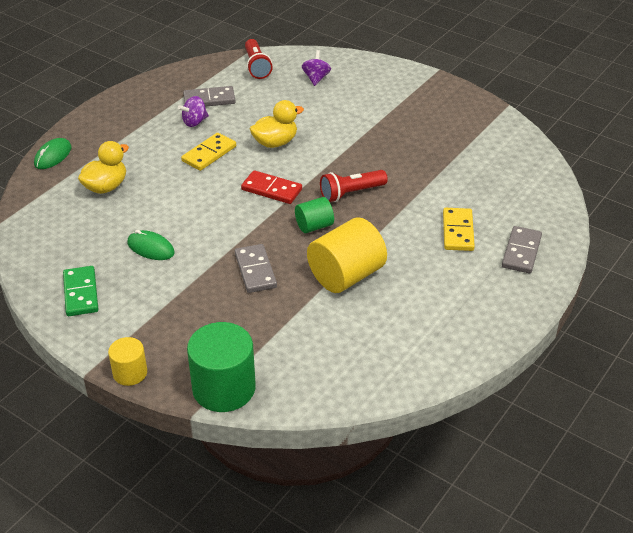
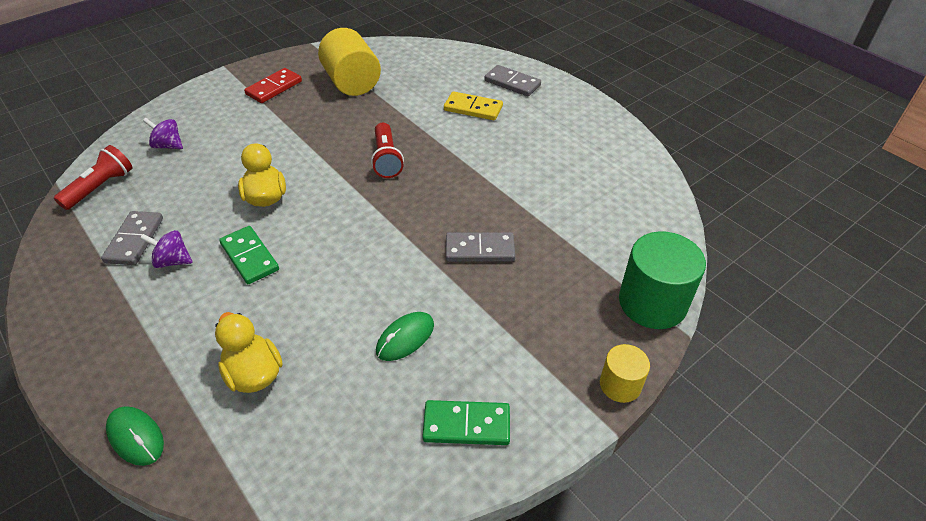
camera: 75 degrees left, 5 degrees up
purple spinning top [178,96,209,127] -> purple spinning top turned 120 degrees clockwise [140,230,193,268]
yellow domino [181,133,236,171] -> green domino [219,226,279,284]
red domino [241,170,302,204] -> red domino moved to [244,68,302,103]
red flashlight [245,39,273,79] -> red flashlight turned 60 degrees counterclockwise [54,145,133,210]
green cylinder [295,197,334,233] -> none
yellow cylinder [307,217,387,293] -> yellow cylinder moved to [318,28,381,96]

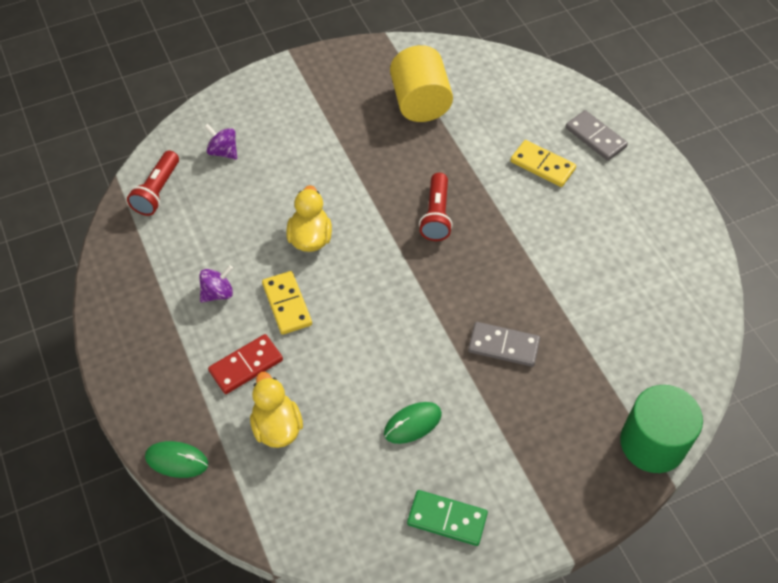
camera: 15 degrees right, 10 degrees up
red flashlight [54,145,133,210] -> red flashlight turned 150 degrees clockwise [127,150,179,216]
grey domino [101,211,163,265] -> none
green mouse [106,406,164,466] -> green mouse turned 45 degrees counterclockwise [145,441,208,478]
purple spinning top [140,230,193,268] -> purple spinning top turned 120 degrees clockwise [199,265,233,303]
green domino [219,226,279,284] -> yellow domino [262,271,312,335]
red domino [244,68,302,103] -> red domino moved to [208,334,283,394]
yellow cylinder [600,344,650,403] -> none

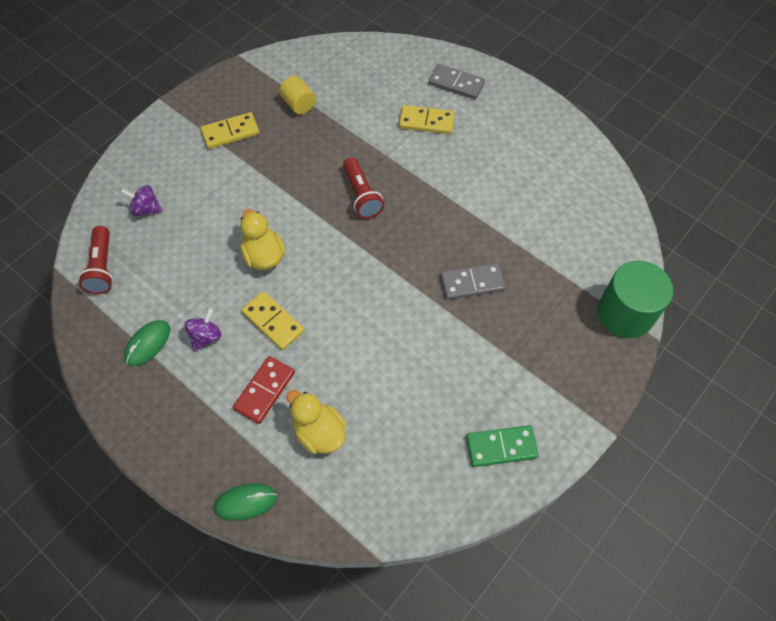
camera: 25 degrees left, 5 degrees up
green mouse [384,402,442,444] -> green mouse moved to [124,320,170,367]
yellow cylinder [390,45,453,122] -> yellow cylinder [279,76,316,114], size x0.55
none -> yellow domino [201,112,259,149]

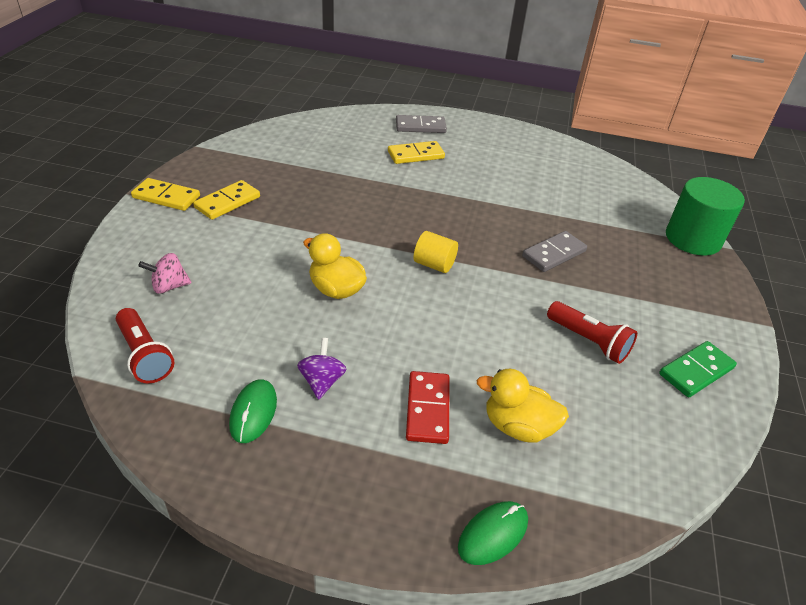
camera: 30 degrees left, 20 degrees down
purple spinning top [120,185,163,217] -> pink spinning top [138,253,192,294]
yellow domino [242,291,305,350] -> yellow domino moved to [131,178,200,211]
yellow cylinder [279,76,316,114] -> yellow cylinder moved to [413,231,458,273]
red flashlight [343,157,384,219] -> red flashlight moved to [547,301,637,364]

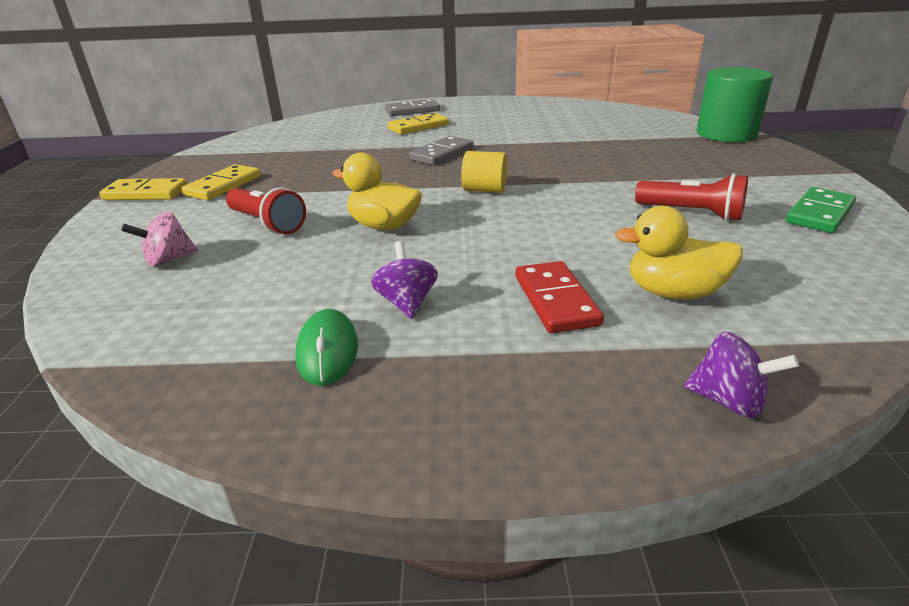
camera: 10 degrees left, 10 degrees down
red flashlight [116,308,175,383] -> red flashlight moved to [226,187,306,234]
green mouse [458,501,528,565] -> purple spinning top [684,332,799,418]
grey domino [522,231,587,272] -> grey domino moved to [409,136,473,165]

